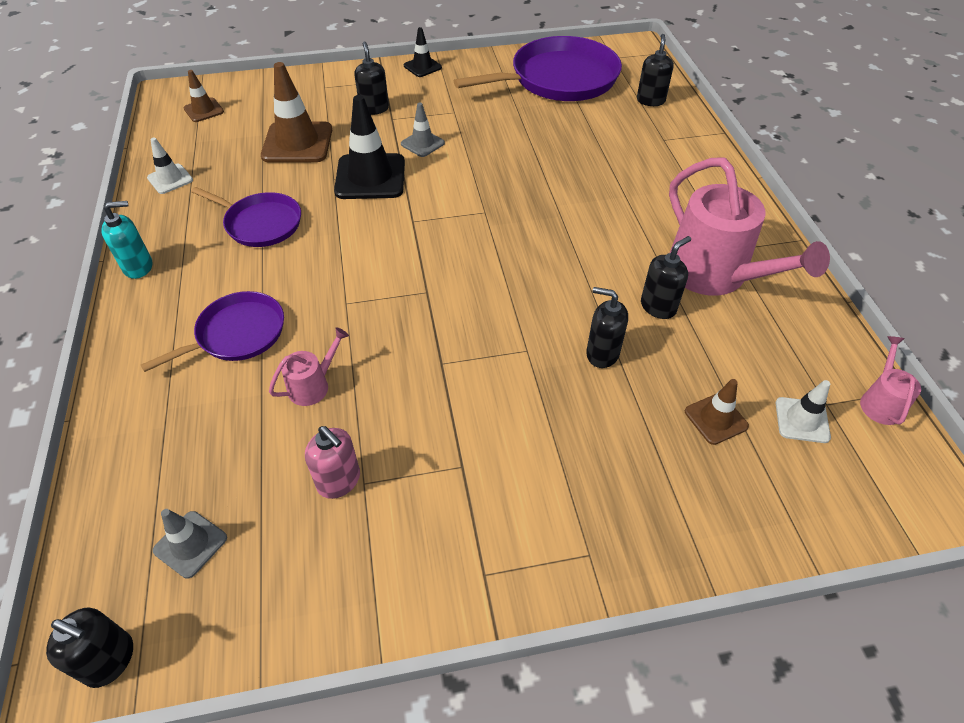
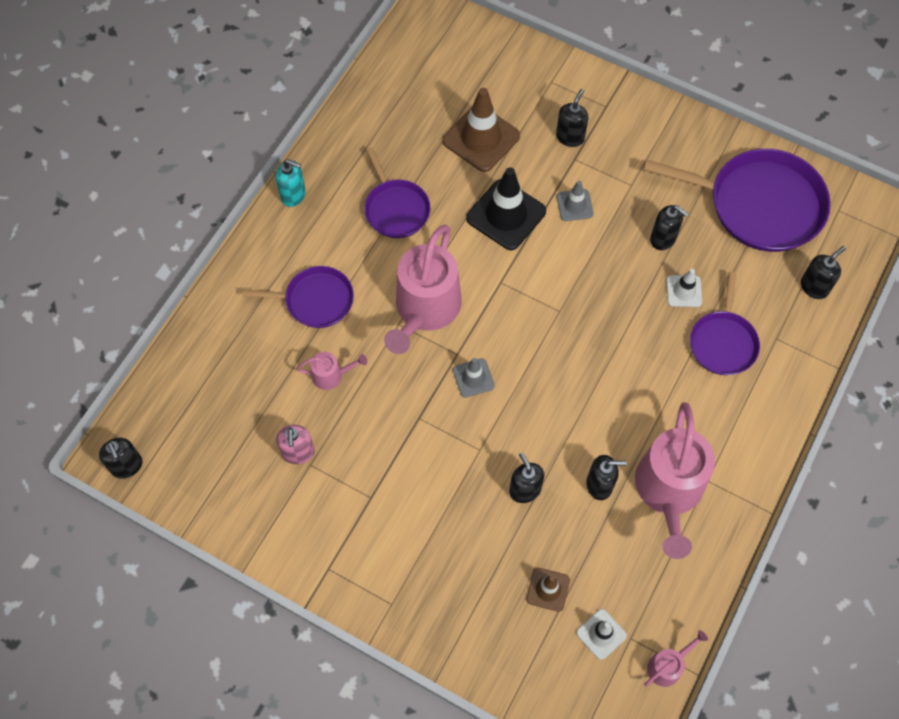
camera: 40 degrees right, 15 degrees up
white traffic cone [147,137,193,194] -> white traffic cone moved to [666,269,702,307]
grey traffic cone [153,509,227,579] -> grey traffic cone moved to [453,358,495,398]
brown traffic cone [184,70,224,122] -> none
black traffic cone [404,27,442,77] -> none
none -> pink watering can [384,225,461,354]
none -> black soap dispenser [650,205,689,250]
none -> purple pan [690,272,760,375]

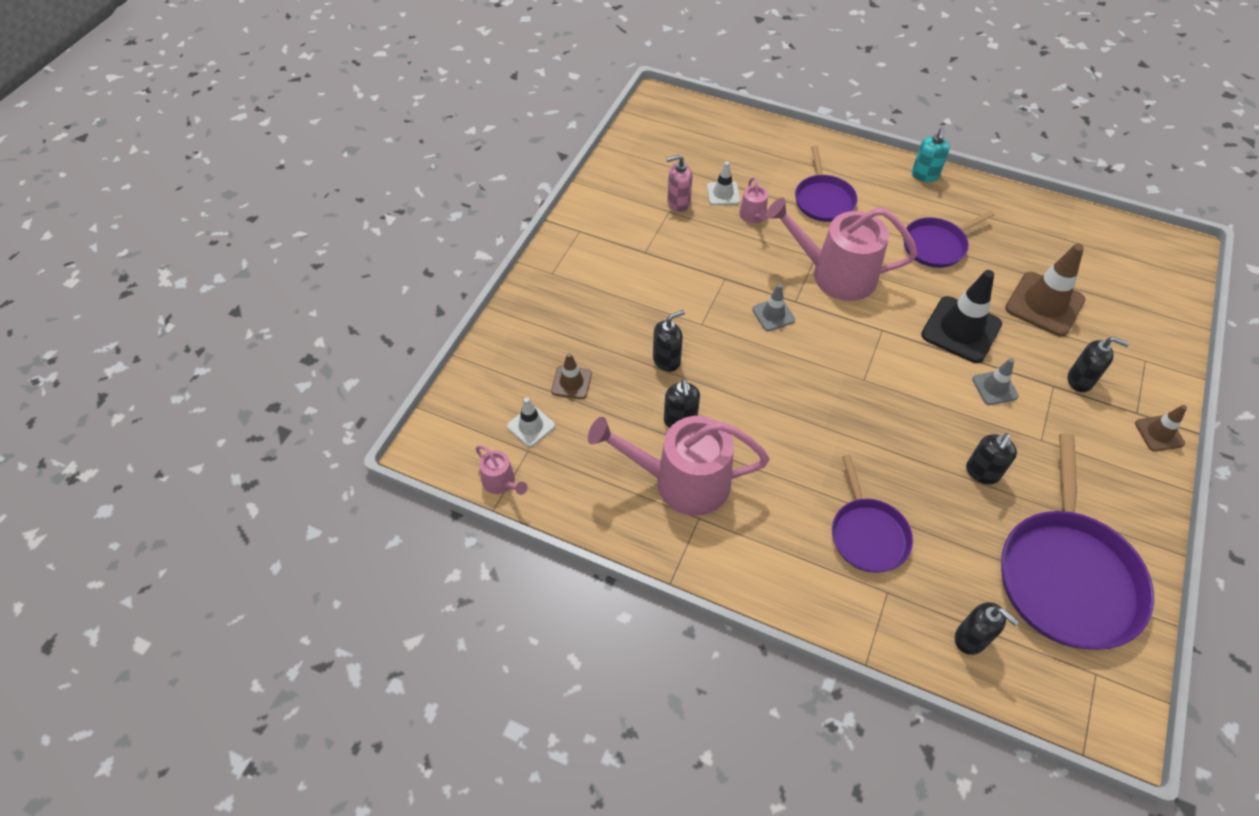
camera: 85 degrees right, 10 degrees down
black soap dispenser [99,438,143,479] -> none
white traffic cone [666,269,702,307] -> white traffic cone moved to [707,161,740,205]
purple pan [690,272,760,375] -> purple pan turned 105 degrees counterclockwise [832,455,913,573]
none -> brown traffic cone [1135,405,1187,452]

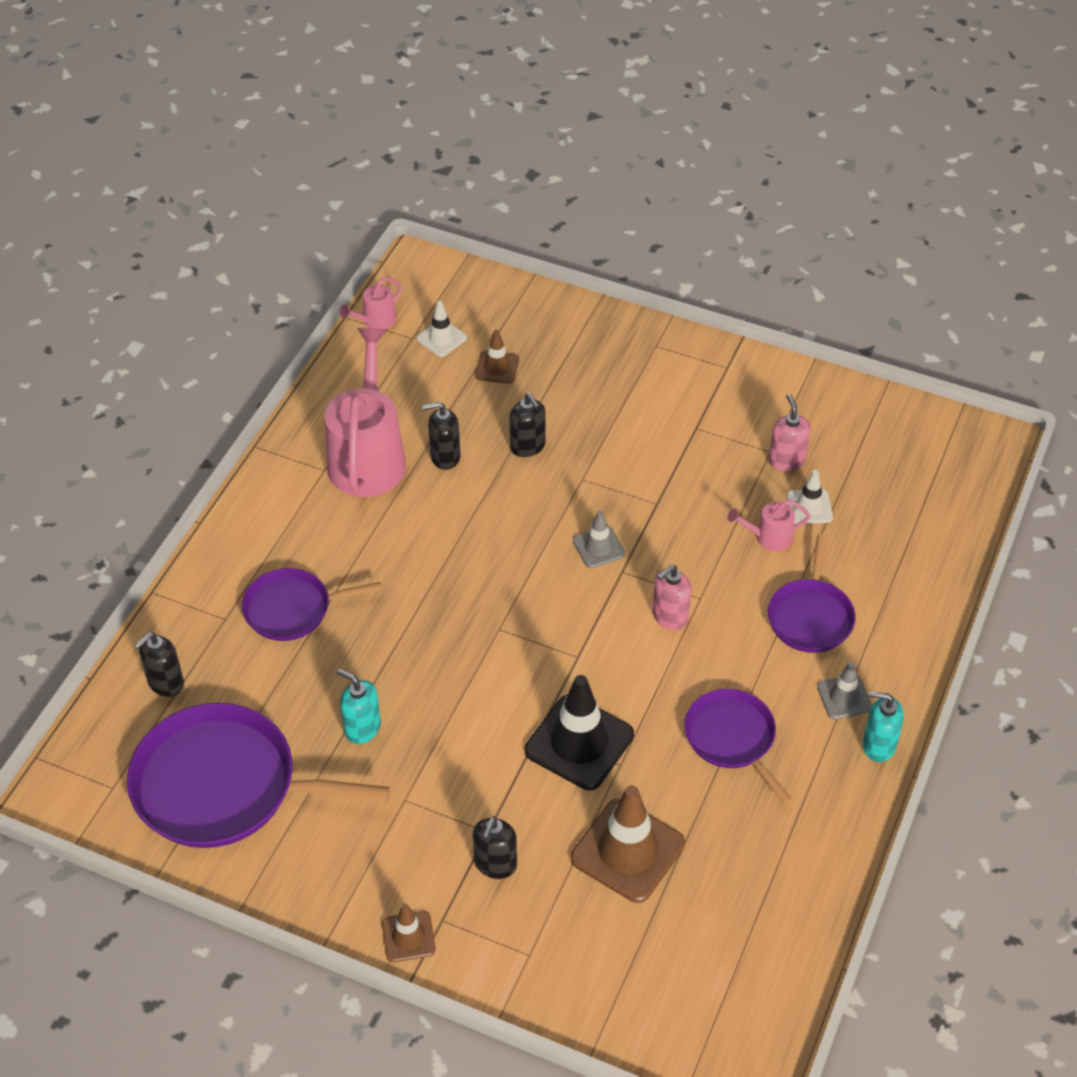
camera: 90 degrees right, 5 degrees down
pink watering can [766,198,917,301] -> pink soap dispenser [653,565,691,630]
purple pan [795,146,858,222] -> purple pan turned 75 degrees counterclockwise [768,535,855,653]
black soap dispenser [966,433,1017,484] -> turquoise soap dispenser [337,669,381,744]
grey traffic cone [972,358,1019,405] -> grey traffic cone moved to [817,662,872,719]

